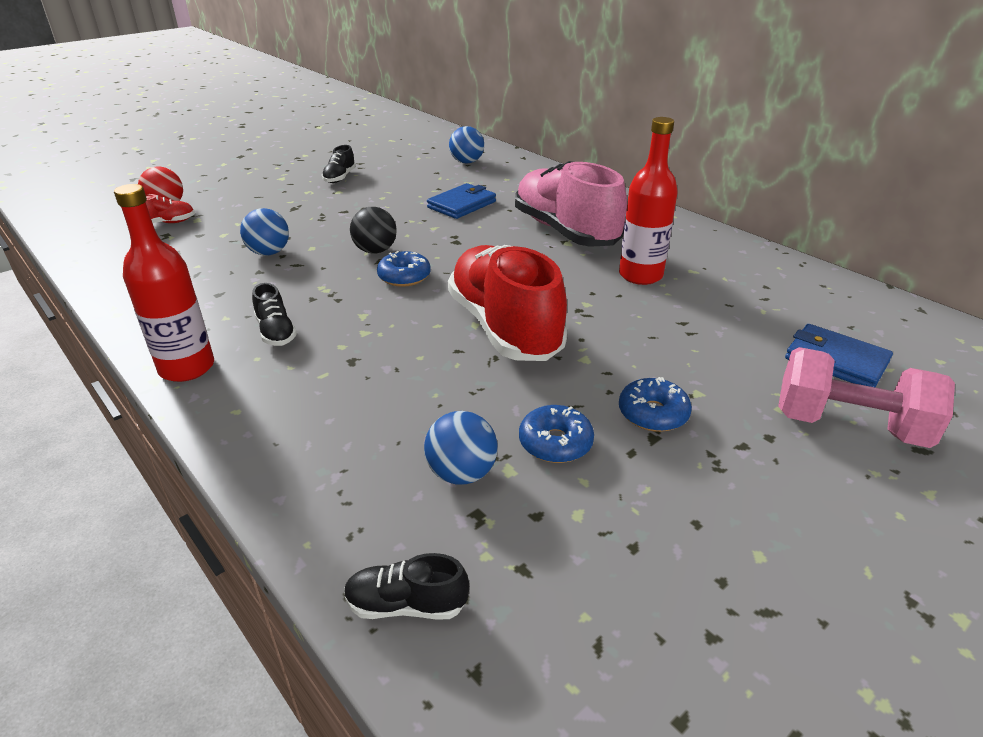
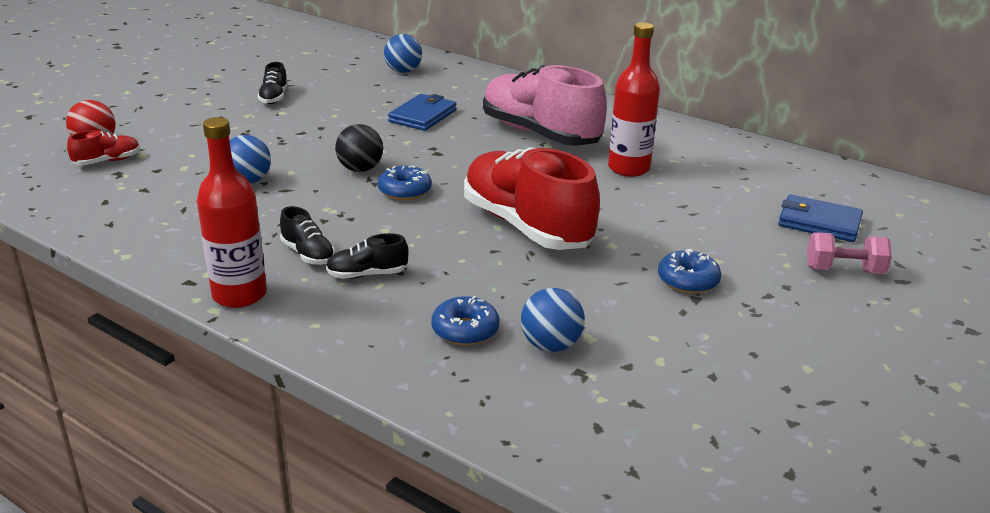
camera: 15 degrees left, 5 degrees down
black shoe [344,553,469,619] -> black shoe moved to [326,233,409,279]
blue donut [519,405,594,463] -> blue donut moved to [431,296,499,346]
pink dumbbell [778,347,955,448] -> pink dumbbell [807,233,892,274], size x0.63

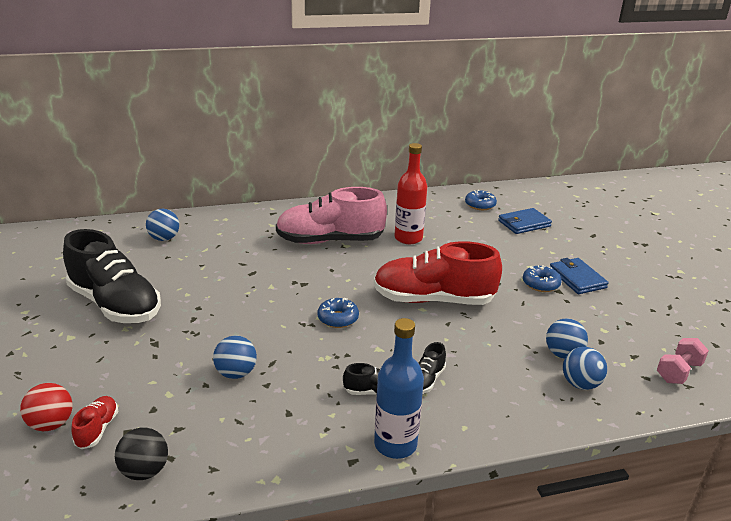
camera: 50 degrees left, 0 degrees up
red bottle [197,117,267,308] -> blue bottle [374,318,424,459]
black shoe [257,62,288,104] -> black shoe [63,229,161,323], size x2.39
black ball [335,124,383,172] -> black ball moved to [115,427,168,480]
blue wallet [388,94,457,131] -> blue wallet moved to [550,258,609,294]
blue donut [431,296,499,346] -> blue donut moved to [465,190,497,210]
pink dumbbell [807,233,892,274] -> pink dumbbell moved to [657,338,709,384]
none -> blue ball [563,347,607,390]

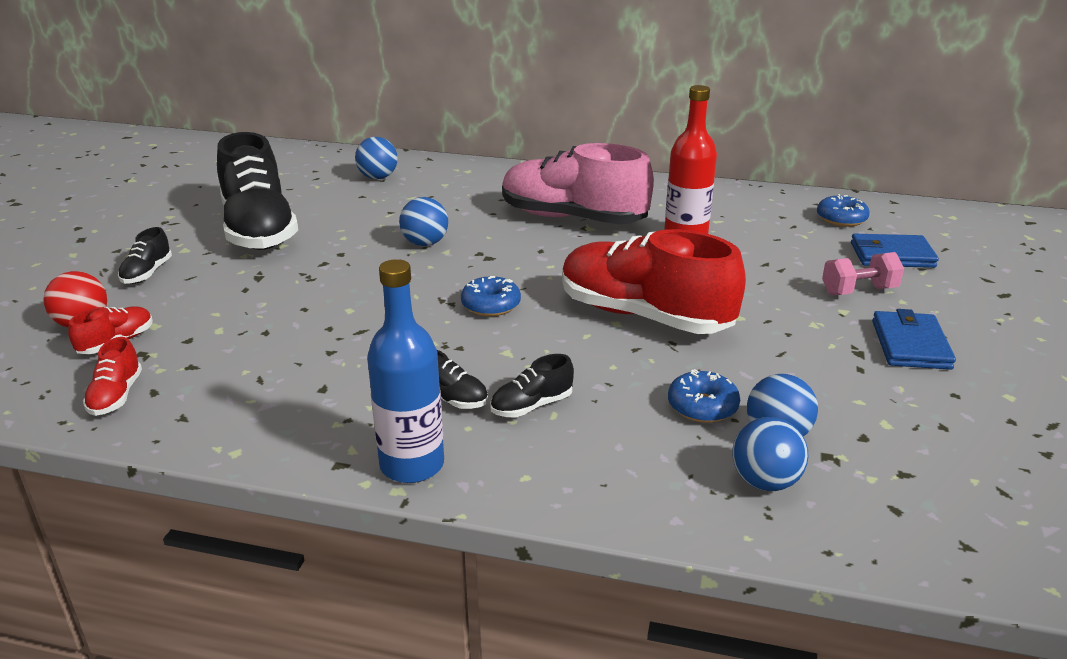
camera: 30 degrees right, 0 degrees up
black ball [115,427,168,480] -> red shoe [83,337,142,416]
blue ball [213,336,257,379] -> blue ball moved to [399,197,448,246]
blue donut [523,265,562,292] -> blue donut moved to [668,369,740,423]
pink dumbbell [657,338,709,384] -> pink dumbbell moved to [822,252,904,295]
none -> black shoe [118,227,172,284]

